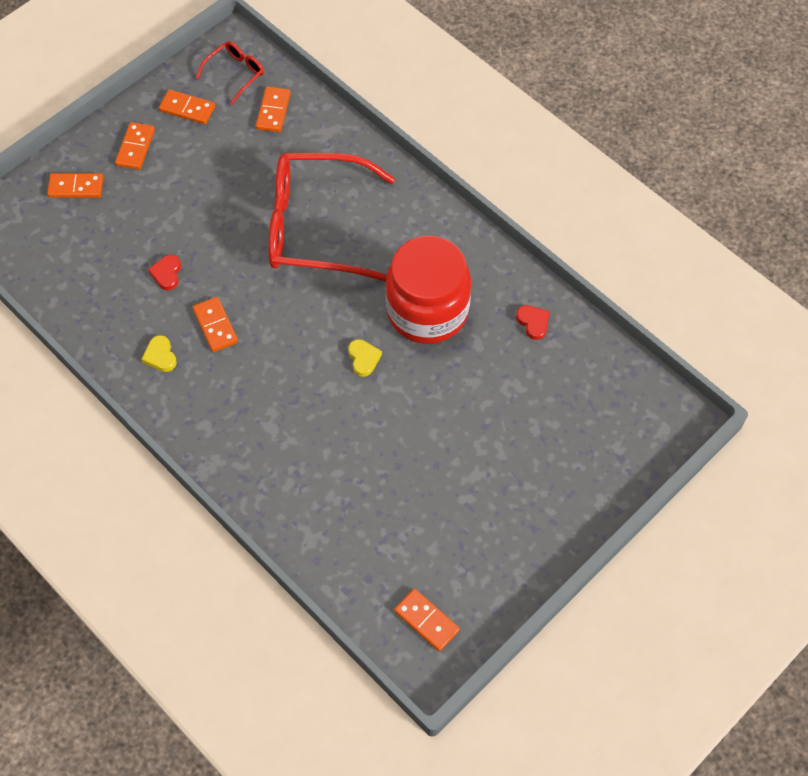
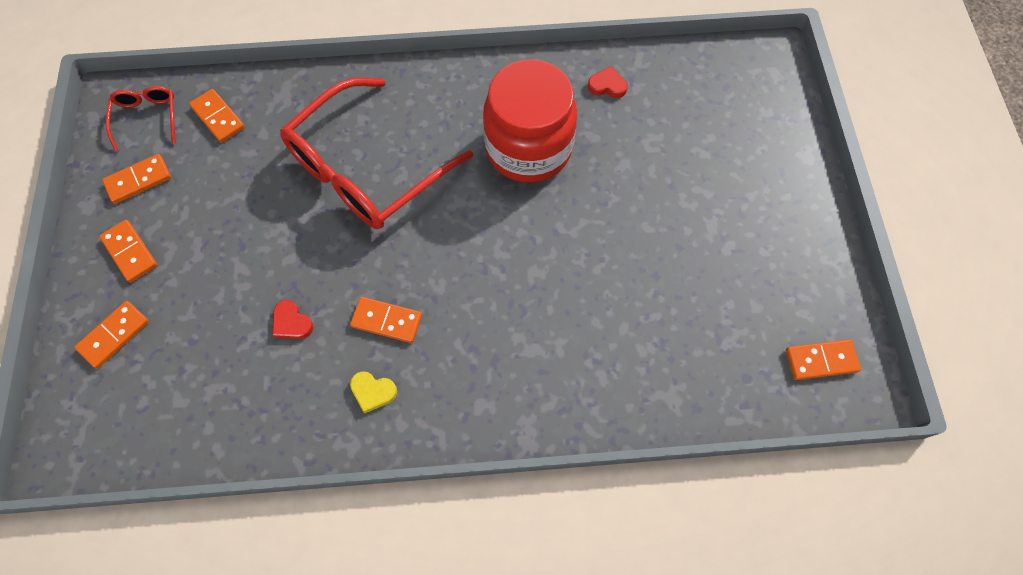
camera: 50 degrees left, 5 degrees up
yellow heart [348,339,382,377] -> none

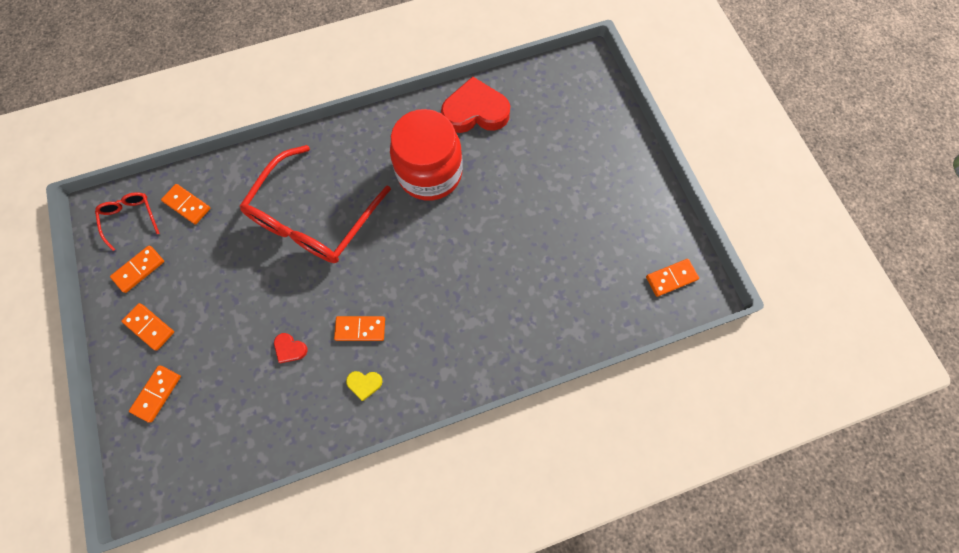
camera: 15 degrees left, 5 degrees up
red heart [588,66,628,98] -> red heart [441,77,510,133], size x2.30

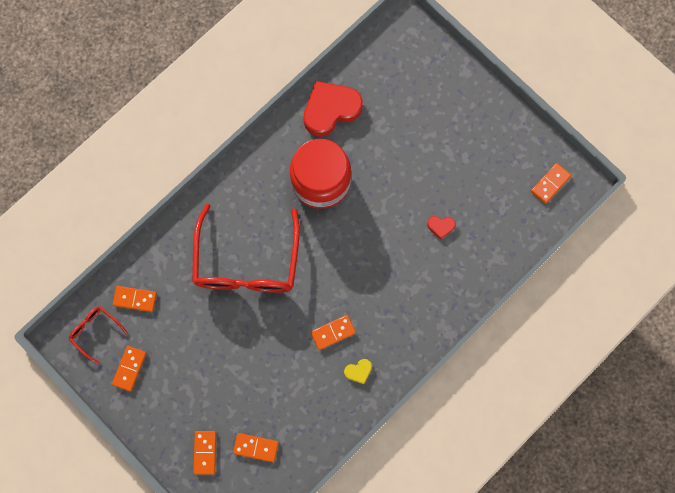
camera: 25 degrees left, 5 degrees up
orange domino [121,303,174,351] -> orange domino moved to [233,433,279,462]
red heart [274,333,308,363] -> red heart moved to [427,216,456,240]

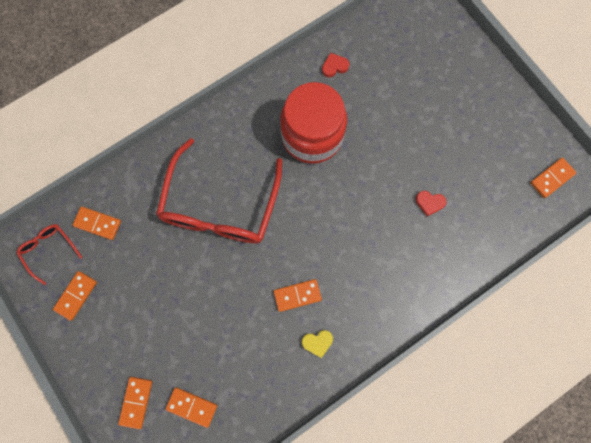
camera: 10 degrees right, 0 degrees up
red heart [303,81,363,136] -> red heart [322,53,350,77], size x0.43

